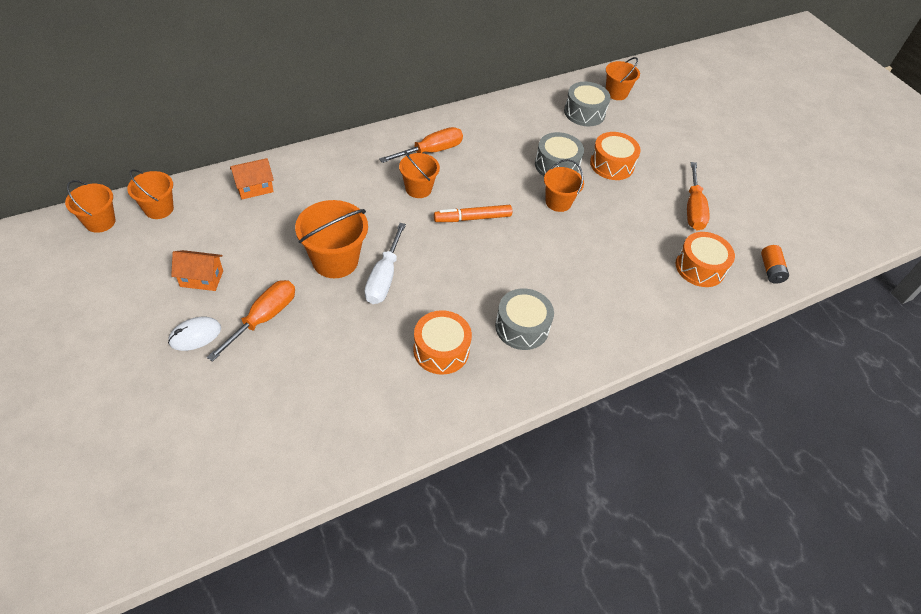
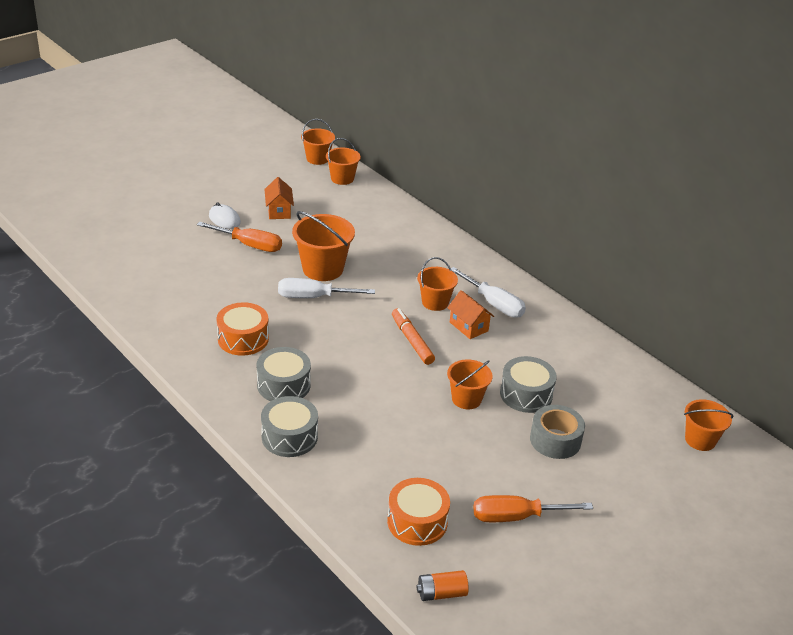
camera: 80 degrees right, 15 degrees down
orange house [230,158,274,199] -> orange house moved to [447,290,494,339]
orange screwdriver [379,127,463,163] -> white screwdriver [451,267,526,318]
grey drum [564,82,611,126] -> grey drum moved to [261,396,318,457]
orange drum [590,132,641,180] -> grey tape [530,405,585,459]

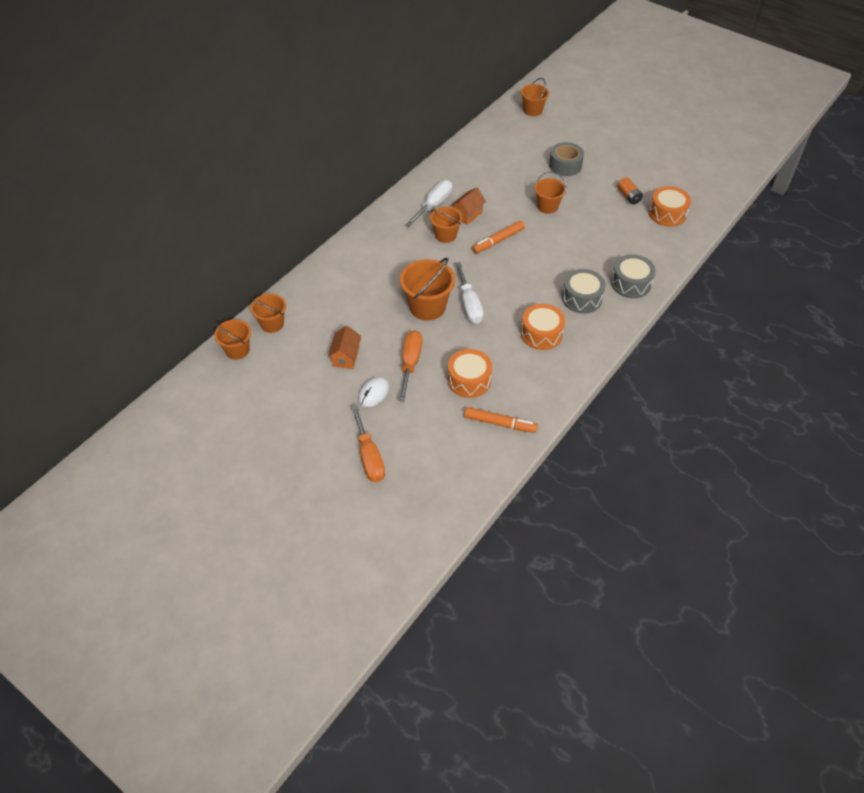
camera: 100 degrees left, 15 degrees up
orange house [264,177,294,219] -> orange house turned 60 degrees counterclockwise [328,326,361,369]
orange battery [417,570,469,601] -> orange battery moved to [617,177,643,204]
orange screwdriver [474,495,593,522] -> orange screwdriver moved to [351,405,385,482]
grey drum [500,356,557,413] -> none
none -> orange drum [448,349,492,398]
none -> orange marker [464,407,538,433]

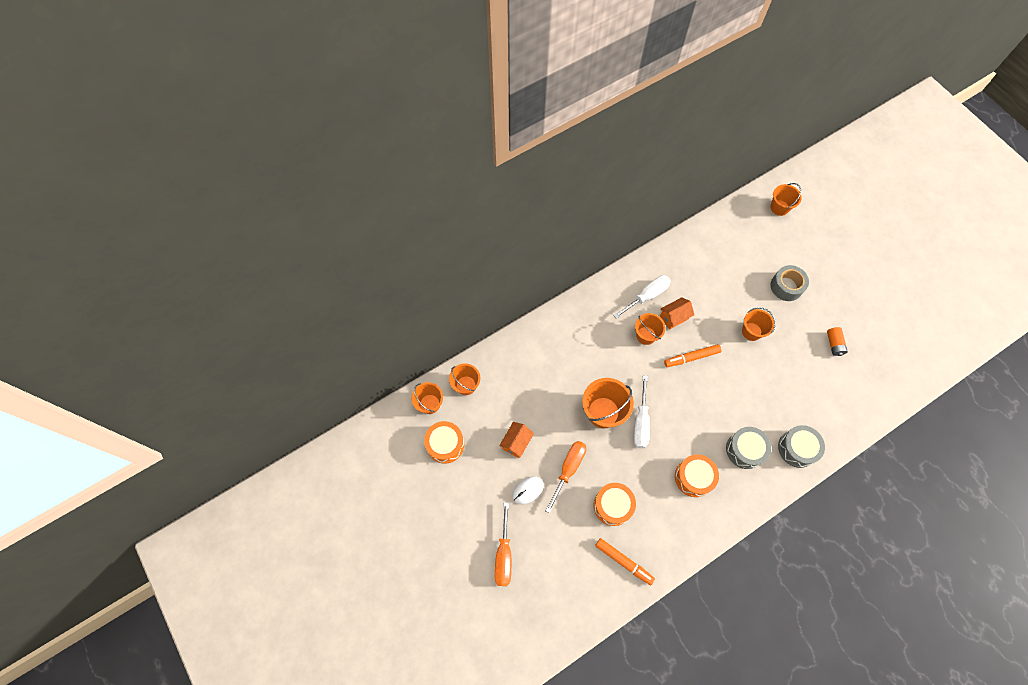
camera: 20 degrees right, 15 degrees up
orange drum [649,186,691,227] -> orange drum moved to [424,421,464,464]

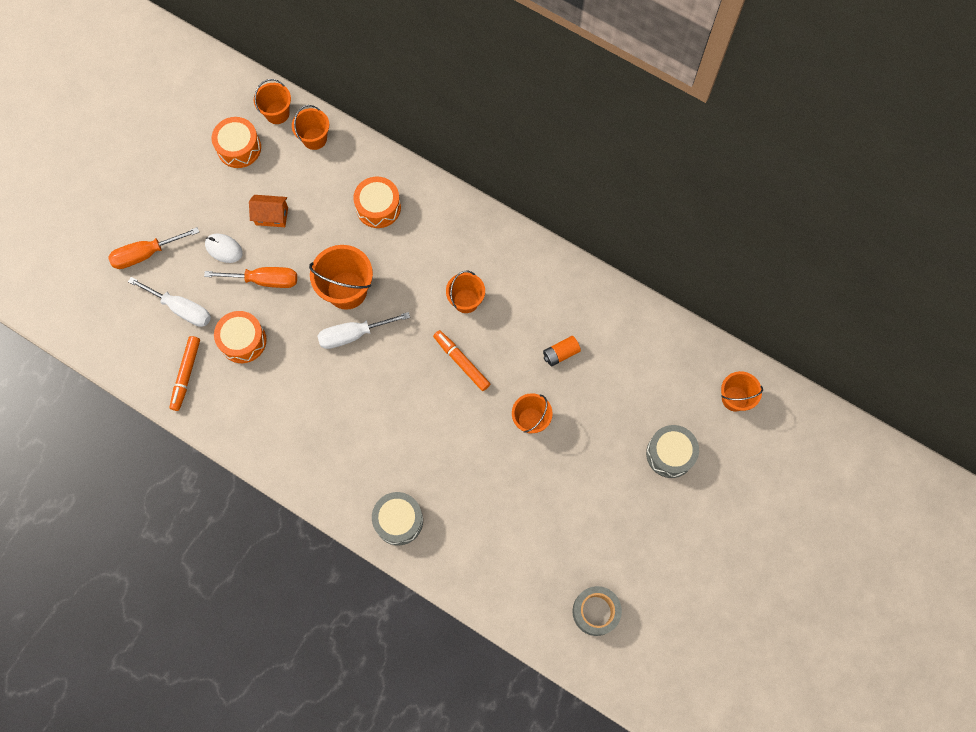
camera: 65 degrees right, 5 degrees up
white screwdriver [613,275,671,319] -> white screwdriver moved to [128,277,211,327]
orange house [660,297,694,330] -> none
orange drum [675,454,719,497] -> orange drum moved to [353,176,401,228]
grey drum [726,427,771,469] -> grey drum moved to [646,425,699,478]
grey tape [770,265,809,301] -> grey tape moved to [572,586,622,636]
orange battery [827,327,848,356] -> orange battery moved to [543,336,581,366]

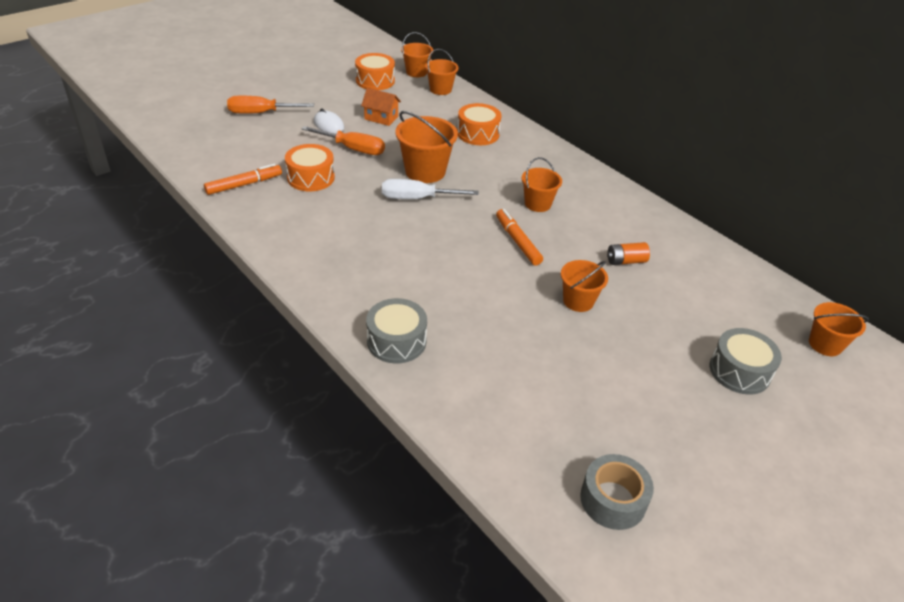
camera: 15 degrees right, 30 degrees down
white screwdriver [128,277,211,327] -> none
orange marker [170,336,200,411] -> orange marker turned 150 degrees counterclockwise [204,164,282,195]

